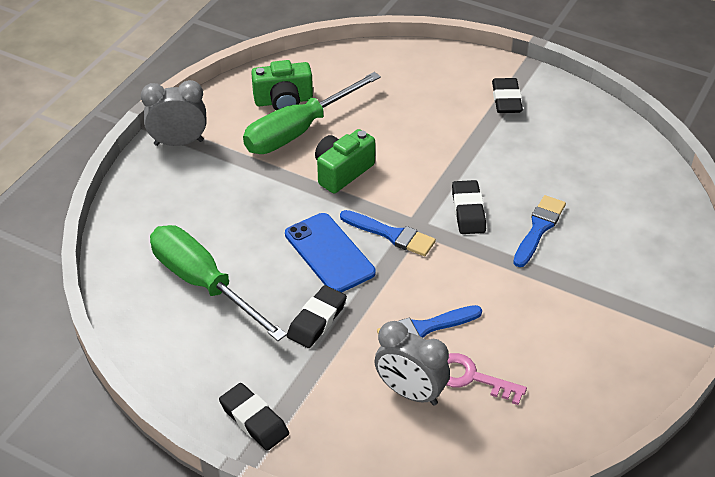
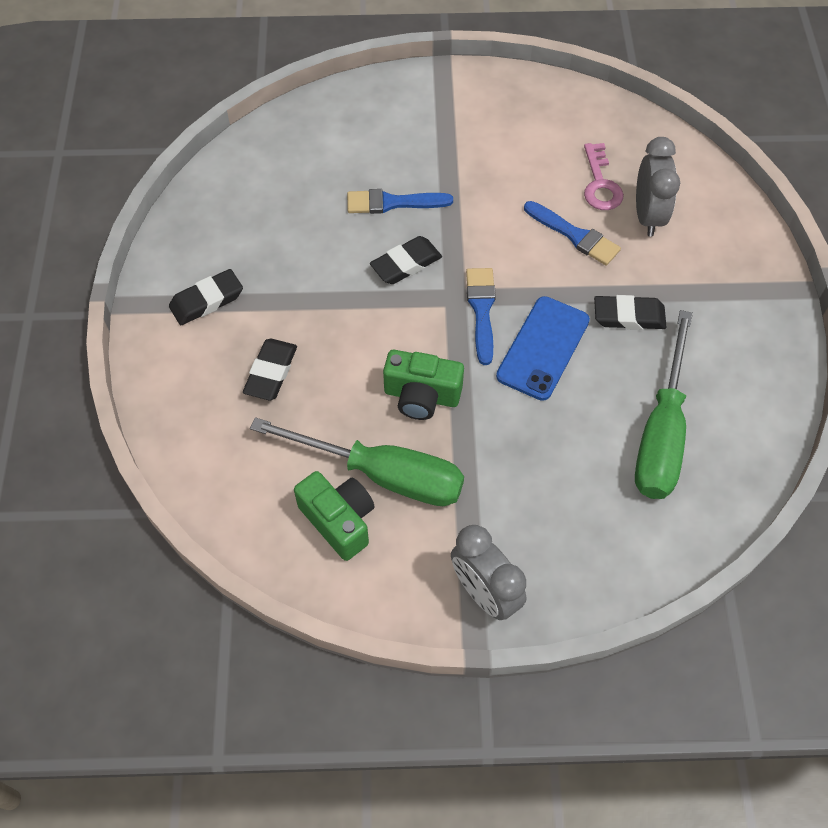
camera: 120 degrees left, 15 degrees up
black eraser [219,383,289,451] -> black eraser moved to [243,339,297,400]

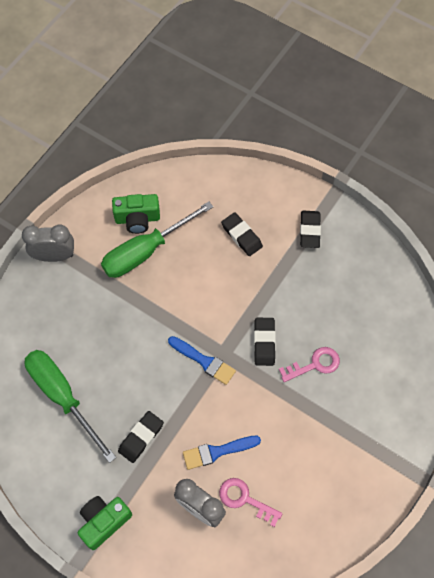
camera: 125 degrees right, 5 degrees up
blue brush [347,189,453,214] -> pink key [279,347,340,382]
green camera [383,350,464,420] -> green camera moved to [78,496,132,550]
blue phone [496,296,590,401] -> none

